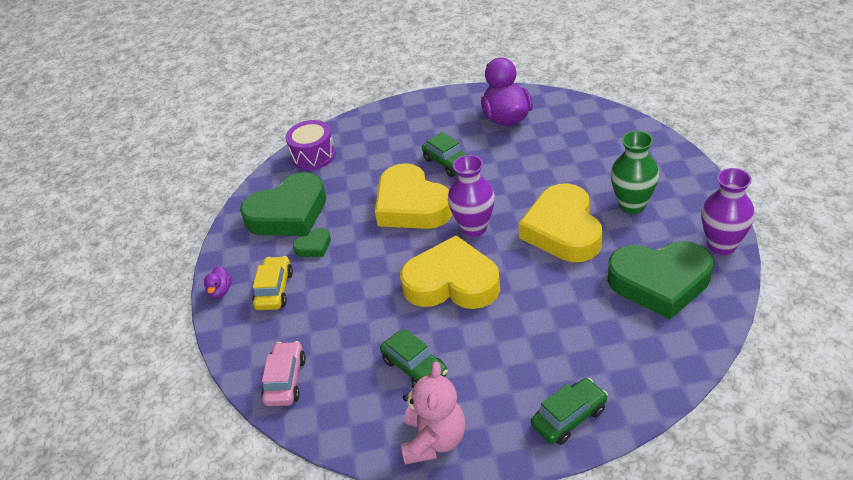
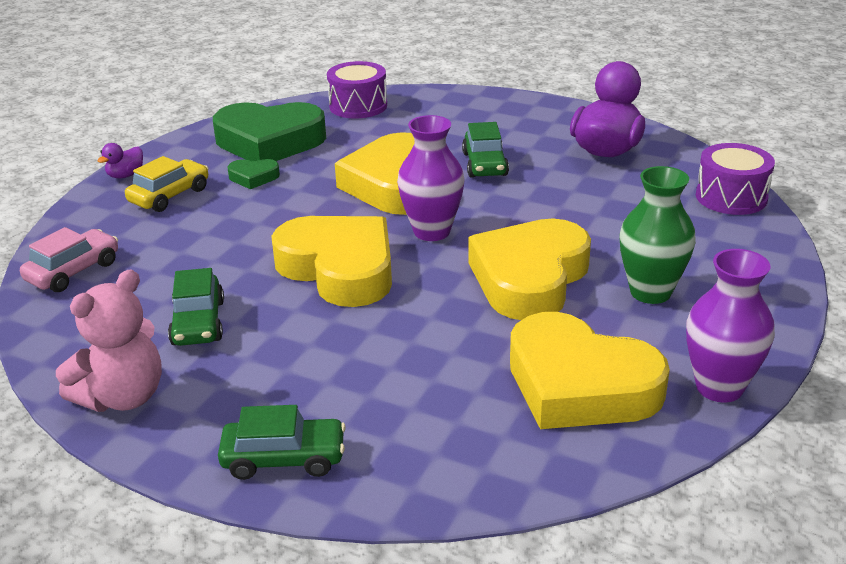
camera: 30 degrees right, 10 degrees down
green heart [608,241,713,320] -> yellow heart [510,312,670,429]
none -> purple drum [696,143,775,215]

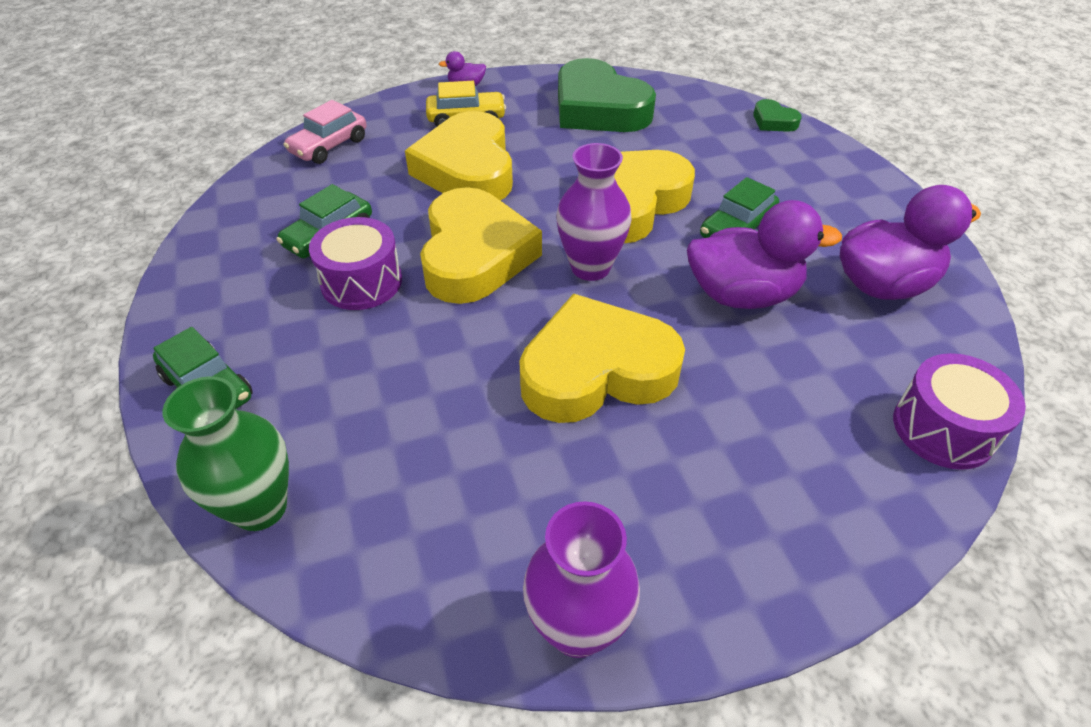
camera: 45 degrees right, 15 degrees up
pink car [20,227,118,292] -> pink car turned 135 degrees clockwise [284,100,367,164]
pink teddy bear [56,269,162,412] -> none
green heart [227,159,280,189] -> green heart moved to [753,99,802,132]
purple drum [327,61,387,119] -> purple drum moved to [309,217,402,310]
yellow heart [510,312,670,429] -> yellow heart moved to [405,111,513,200]
green vase [620,166,696,304] -> green vase moved to [162,376,289,531]
none -> purple duck [687,200,842,309]

